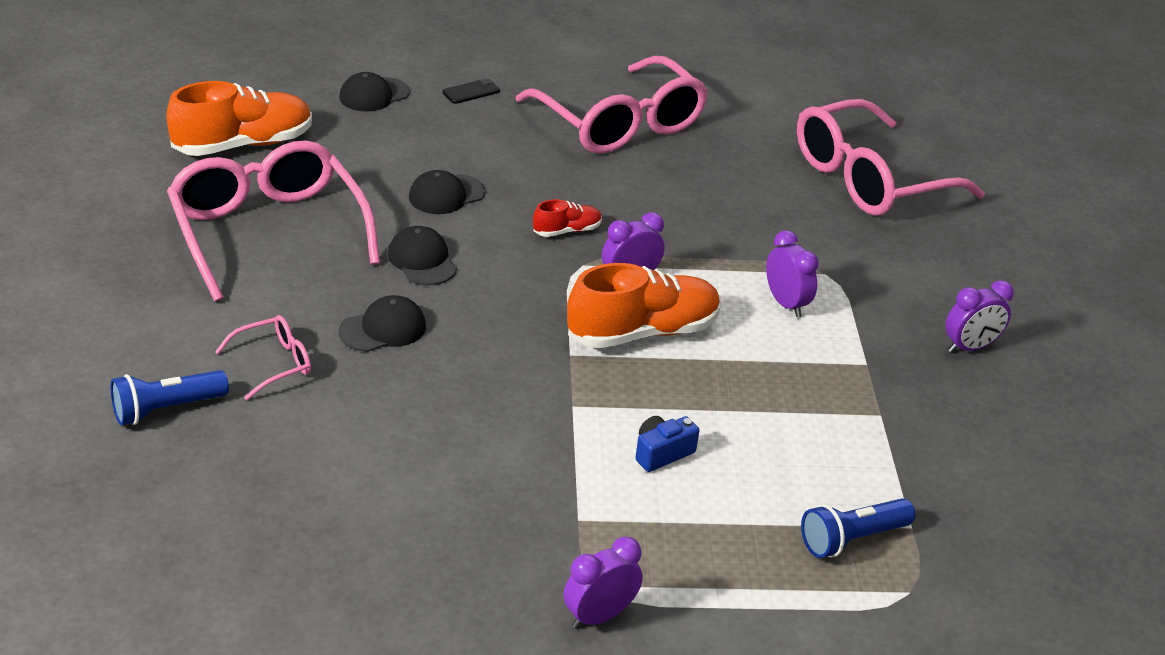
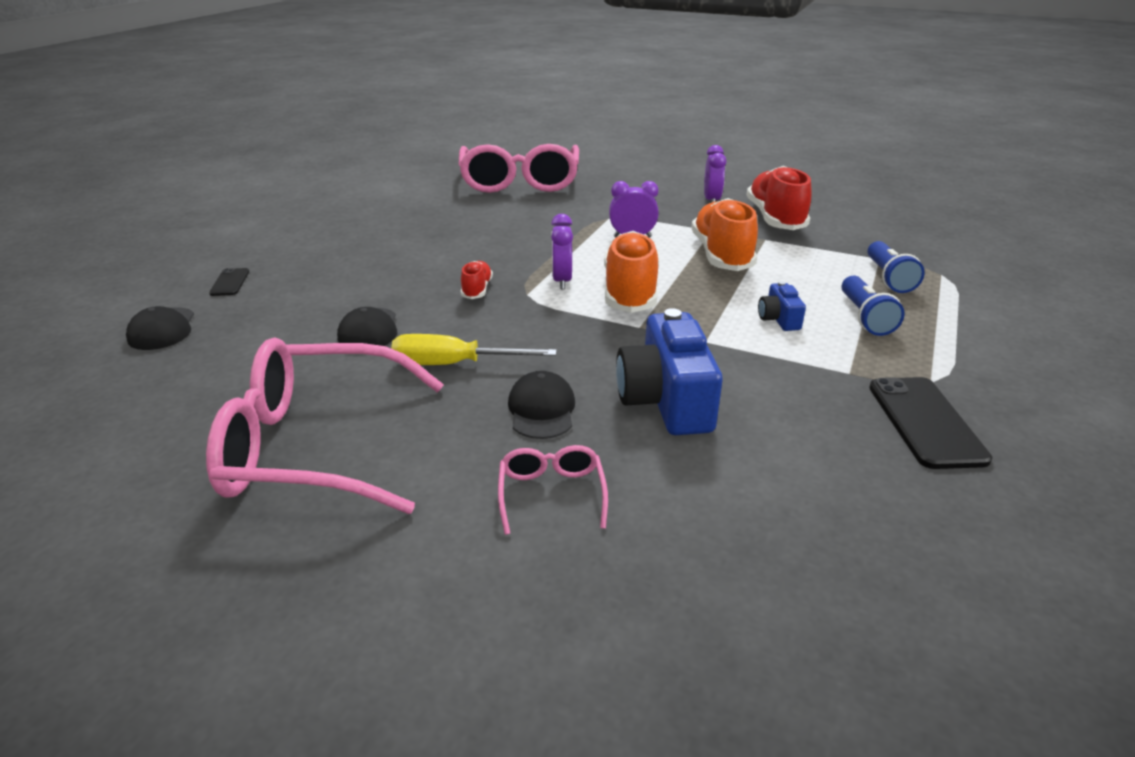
camera: 60 degrees left, 5 degrees down
blue flashlight [111,370,229,425] -> blue flashlight moved to [842,275,905,336]
orange shoe [166,81,312,156] -> orange shoe moved to [691,198,758,271]
black cap [388,226,457,285] -> yellow screwdriver [391,334,557,365]
pink glasses [515,56,708,154] -> none
purple clock [564,537,643,629] -> none
none -> blue camera [616,308,723,435]
none -> red shoe [747,166,812,230]
none -> black phone [869,377,992,469]

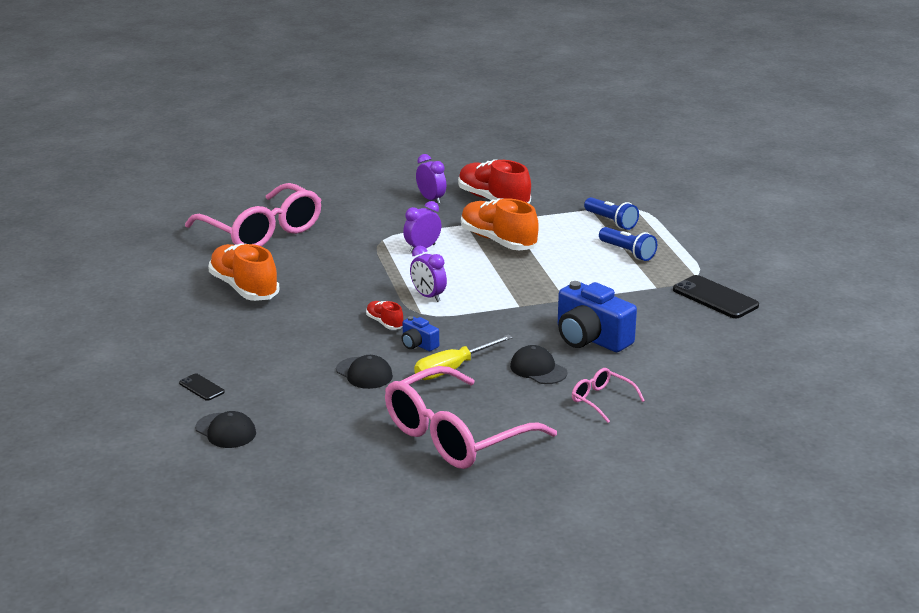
camera: 40 degrees left, 5 degrees down
orange shoe [604,231,659,313] -> orange shoe moved to [208,244,279,301]
blue camera [758,281,806,331] -> blue camera moved to [402,316,439,351]

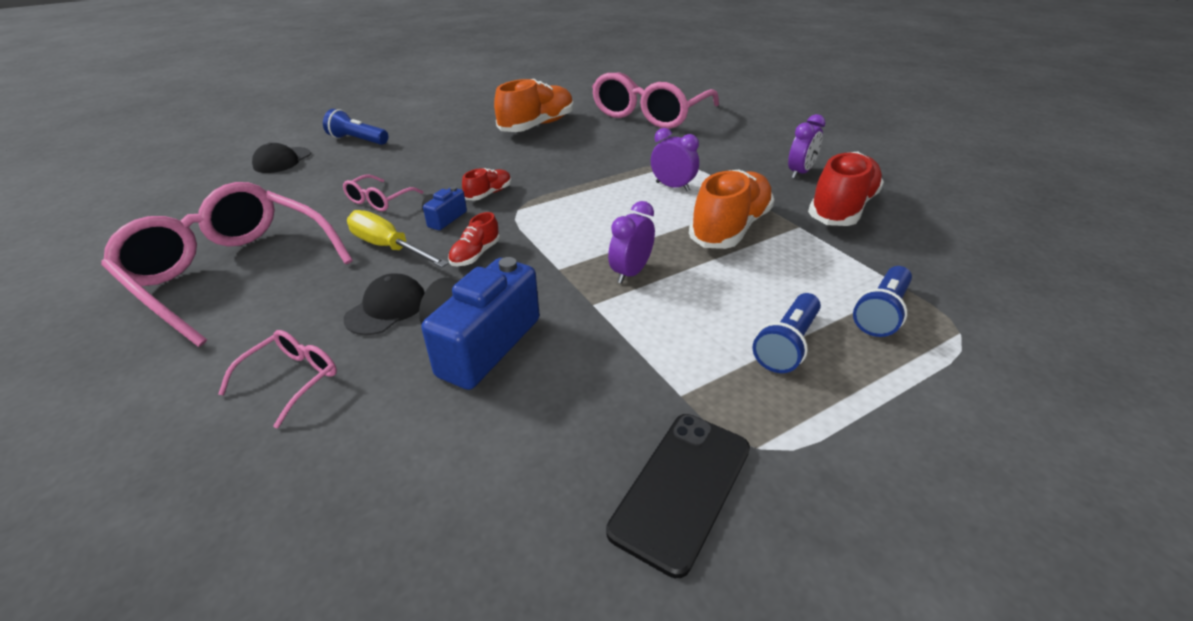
camera: 75 degrees right, 10 degrees up
black phone [179,374,225,401] -> blue flashlight [323,109,388,145]
black cap [336,355,393,389] -> pink glasses [343,175,424,211]
purple clock [410,246,447,302] -> purple clock moved to [608,201,655,284]
none -> red shoe [448,212,500,266]

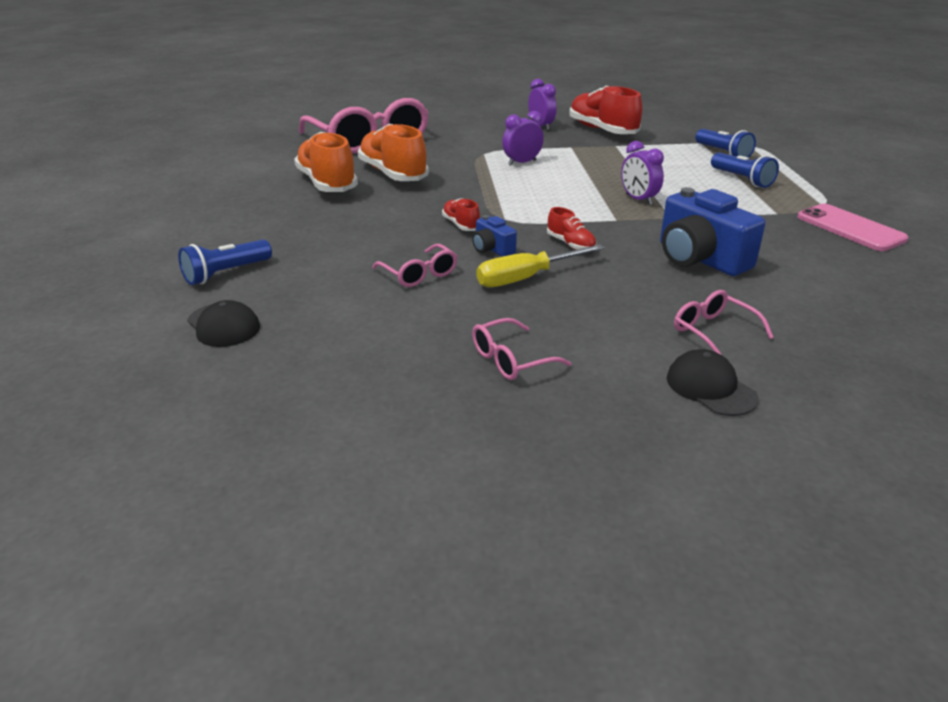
camera: 65 degrees left, 5 degrees down
pink glasses [101,182,353,347] -> pink glasses [472,318,572,380], size x0.44
black cap [344,273,425,335] -> black cap moved to [667,349,759,416]
black phone [606,414,750,578] -> pink phone [797,204,909,251]
orange shoe [689,170,774,249] -> orange shoe moved to [358,124,429,181]

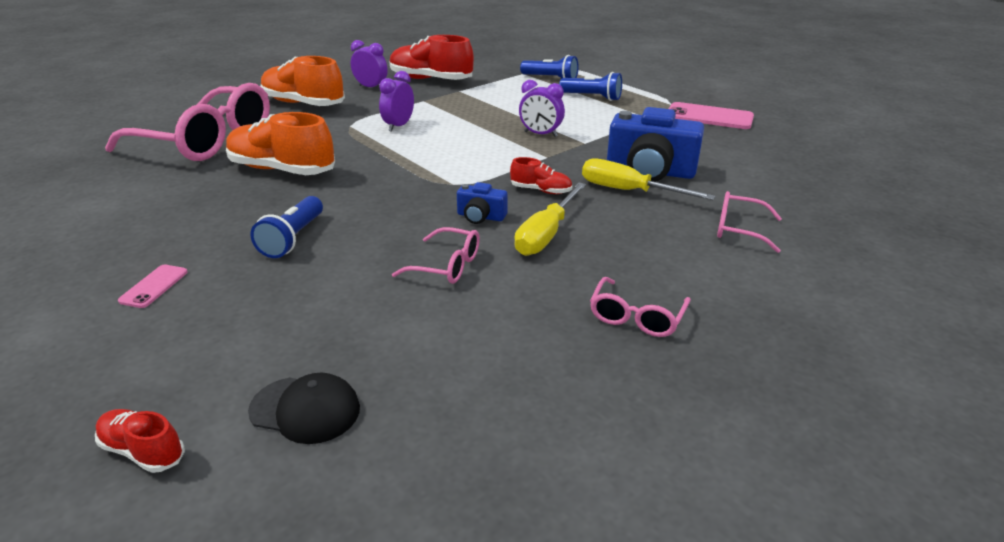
camera: 35 degrees left, 0 degrees up
blue flashlight [178,239,272,285] -> blue flashlight moved to [250,196,323,258]
orange shoe [294,132,358,192] -> orange shoe moved to [260,56,345,106]
red shoe [442,198,480,231] -> red shoe moved to [95,409,185,473]
black cap [667,349,759,416] -> none
none -> pink phone [118,264,188,308]
none -> yellow screwdriver [582,158,715,200]

